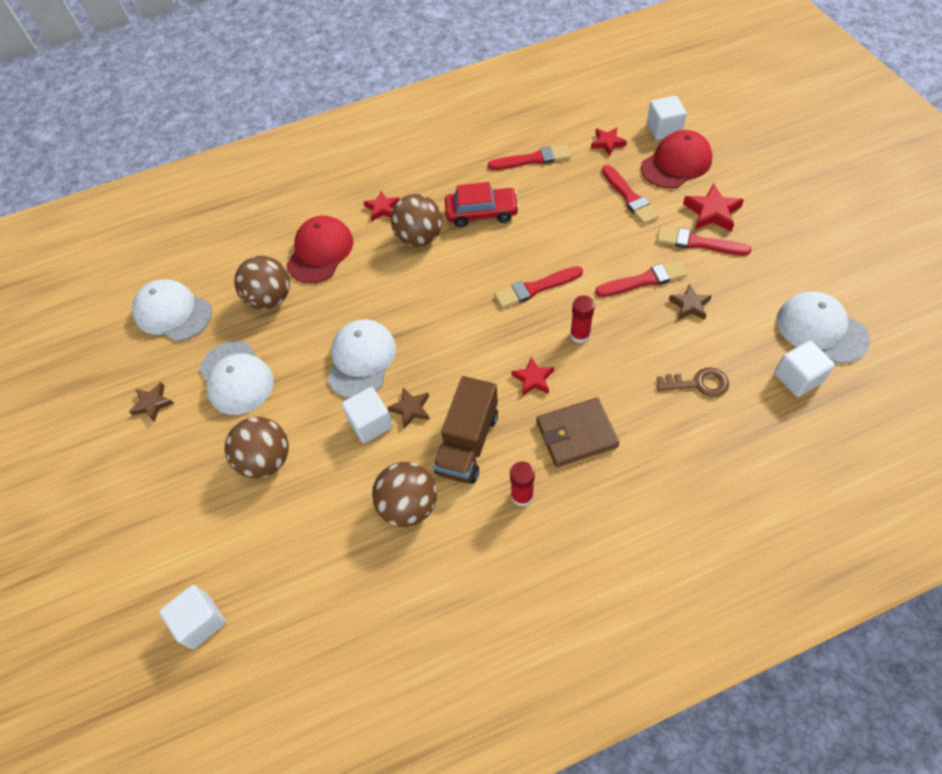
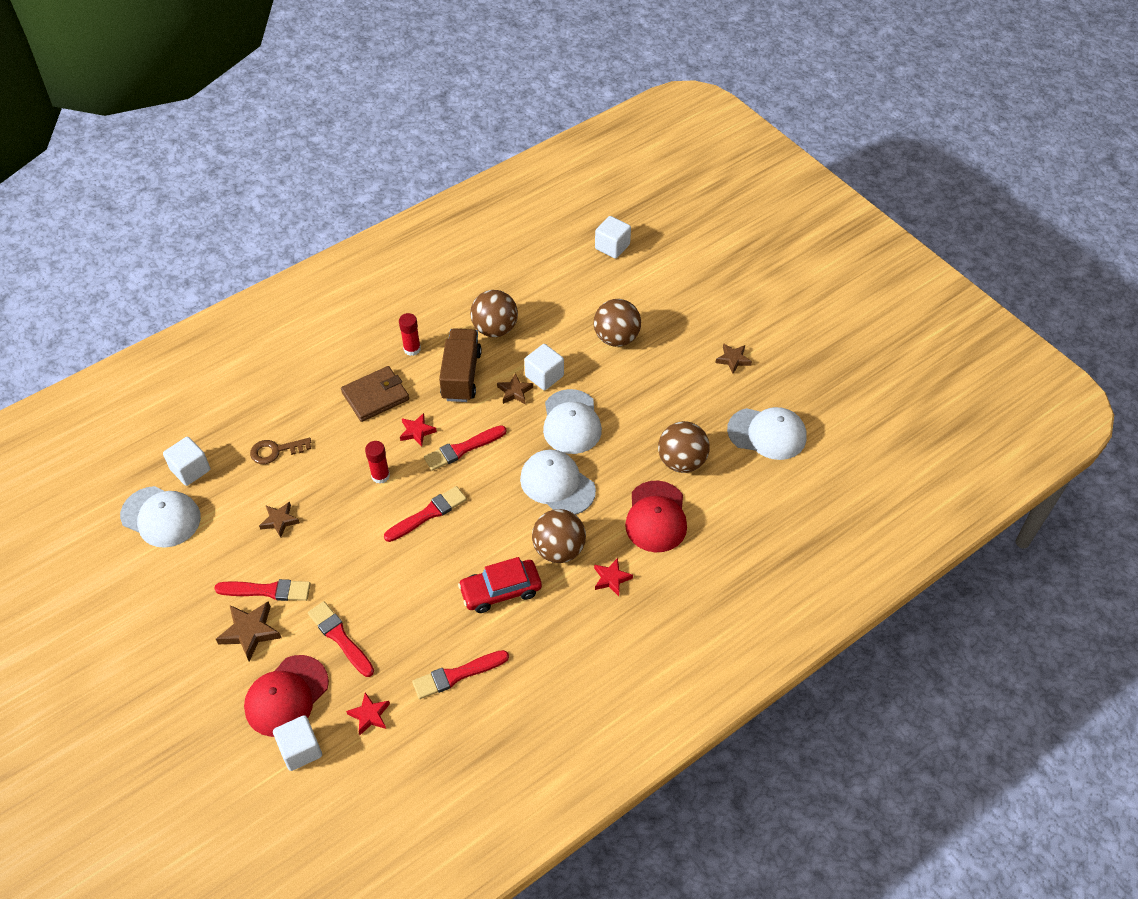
camera: 160 degrees right, 5 degrees down
white cap [200,341,274,415] -> white cap moved to [520,450,596,515]
red brush [595,260,688,297] -> red brush moved to [424,425,506,471]
red star [683,183,744,232] -> brown star [216,601,282,661]

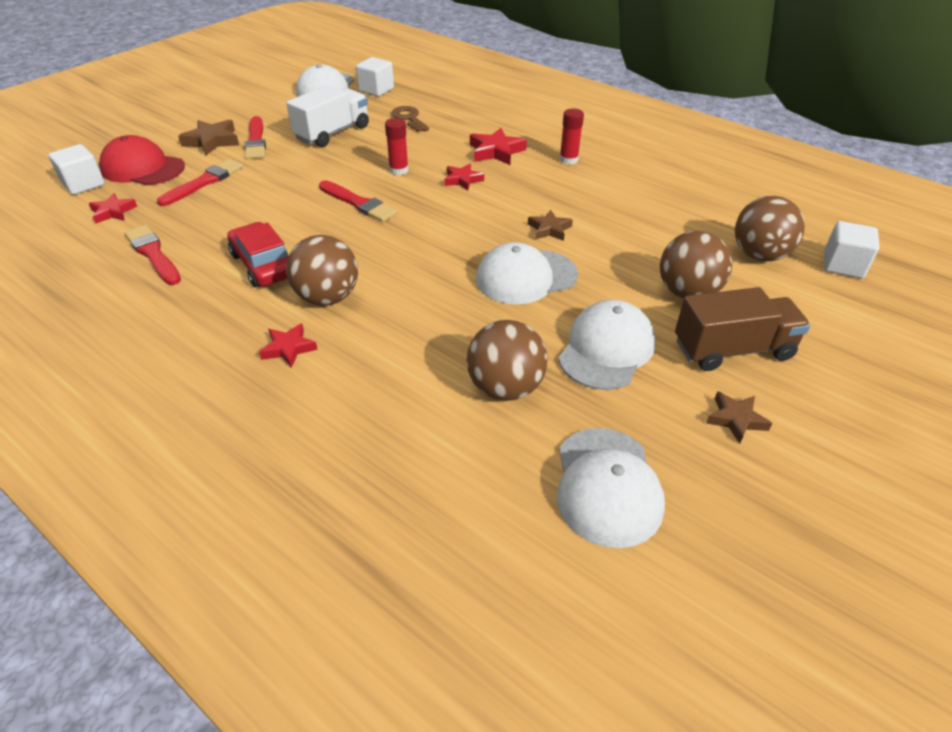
camera: 75 degrees right, 10 degrees down
brown star [259,502,300,538] -> white truck [286,85,369,147]
brown wallet [341,366,409,422] -> red star [470,128,527,165]
red brush [424,425,506,471] -> none
brown truck [439,328,482,402] -> brown truck moved to [675,287,810,371]
brown ball [470,290,518,337] -> brown ball moved to [735,196,805,261]
white cap [520,450,596,515] -> white cap moved to [558,300,656,390]
white cube [524,344,564,390] -> none
red cap [625,481,687,552] -> none

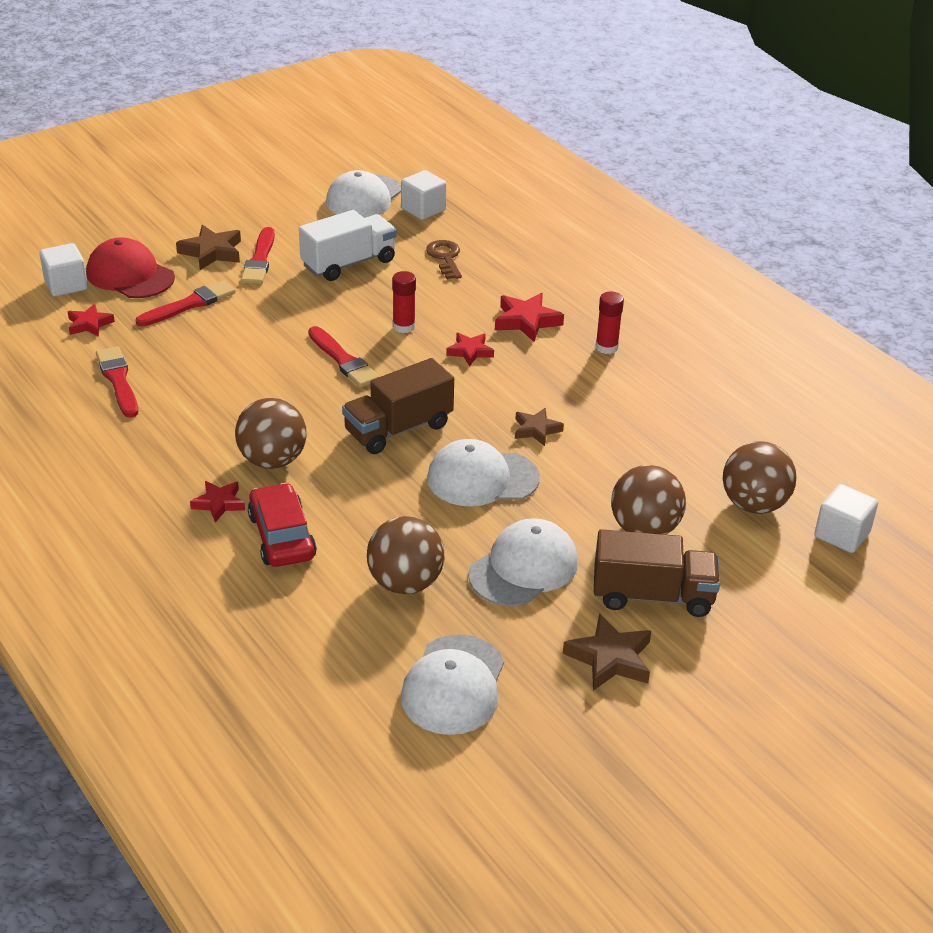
camera: 15 degrees right, 5 degrees down
red car [227,222,289,287] -> red car moved to [248,483,317,567]
brown star [706,391,772,444] -> brown star [563,613,651,691], size x1.51
none -> brown truck [342,358,454,454]

